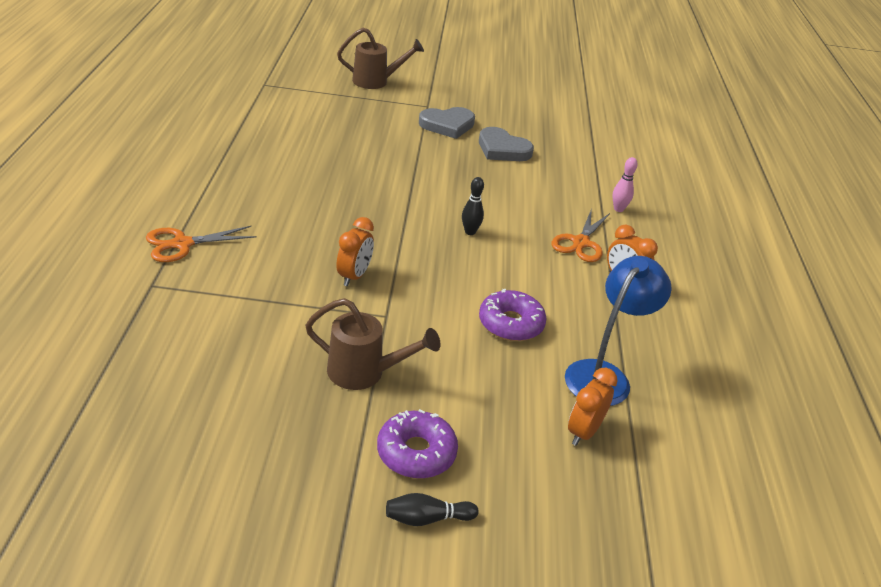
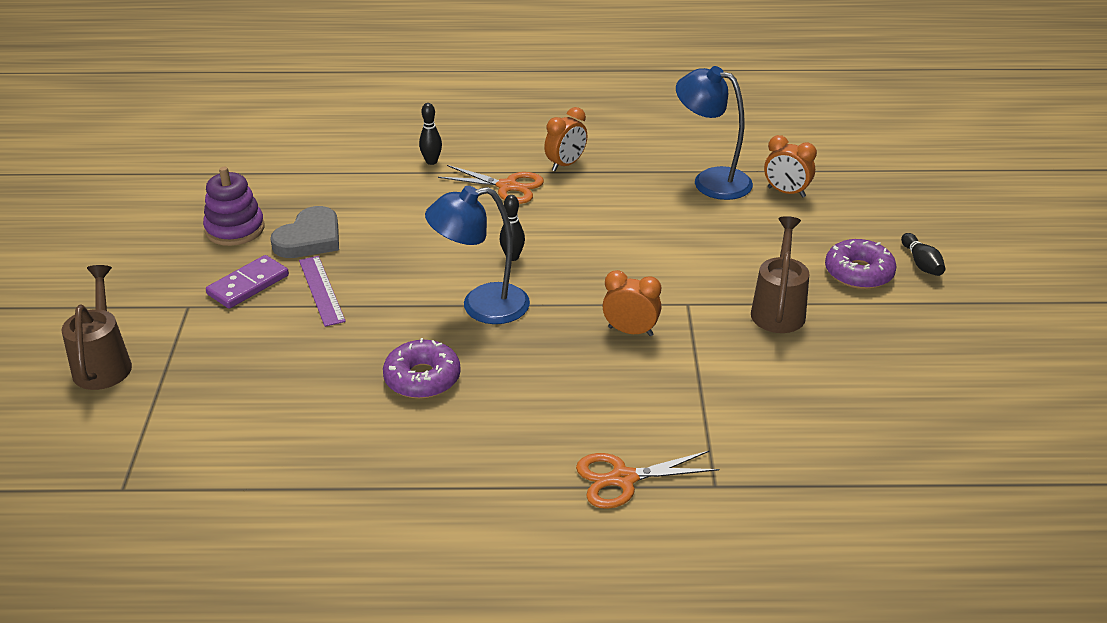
camera: 90 degrees left, 0 degrees up
orange scissors [146,226,257,262] -> orange scissors turned 105 degrees clockwise [576,450,719,509]
grey heart [419,107,475,139] -> purple domino [206,255,289,309]
purple donut [479,289,547,341] -> purple donut moved to [383,338,461,399]
pink bowling pin [612,157,638,212] -> black bowling pin [419,103,442,165]
none -> purple stacking toy [203,167,265,246]
none -> purple ruler [299,256,346,327]
none -> blue lamp [425,186,530,324]

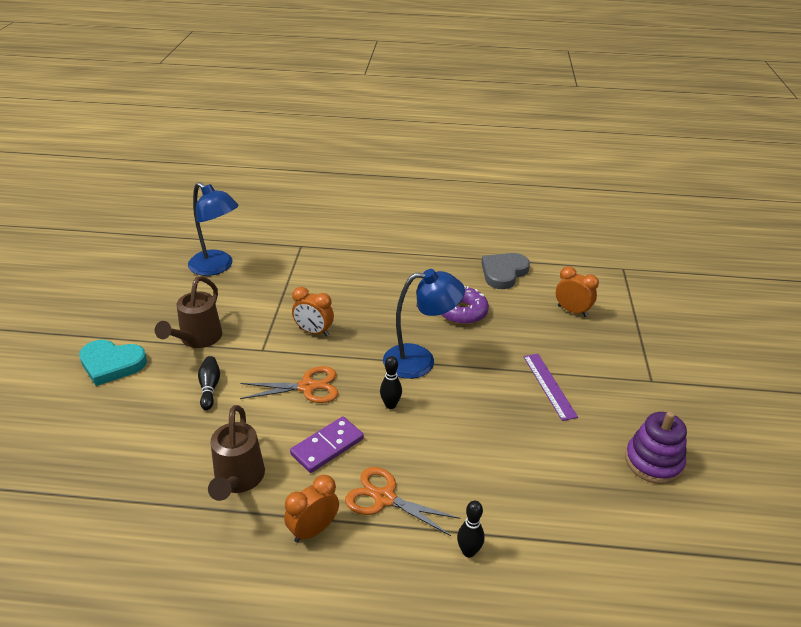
camera: 175 degrees left, 0 degrees up
brown watering can [62,265,132,390] -> brown watering can moved to [208,405,265,501]
purple domino [206,255,289,309] -> purple domino moved to [290,416,364,473]
grey heart [270,206,339,258] -> grey heart moved to [481,253,530,289]
orange scissors [576,450,719,509] -> orange scissors moved to [240,366,338,403]
blue lamp [676,66,753,200] -> blue lamp moved to [188,182,239,276]
orange clock [764,135,817,198] -> orange clock moved to [556,266,599,317]
purple donut [825,239,897,289] -> turquoise heart [79,340,147,386]
black bowling pin [901,233,945,276] -> black bowling pin moved to [198,356,220,410]

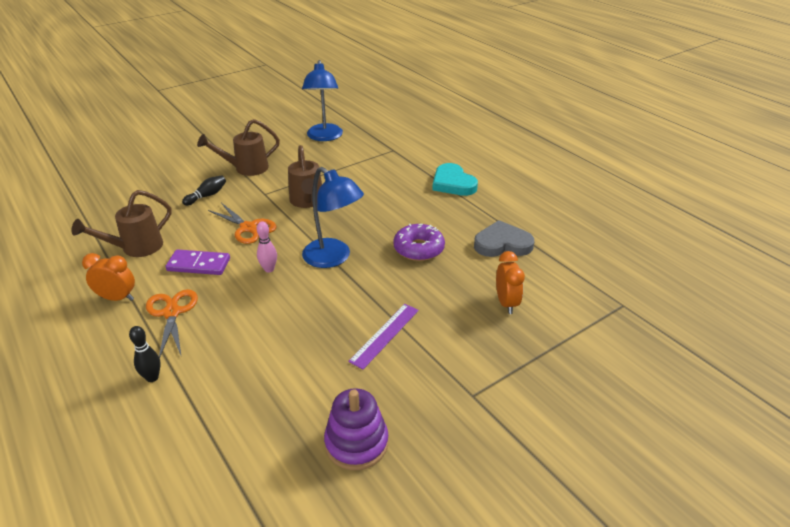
camera: 50 degrees right, 0 degrees up
turquoise heart [79,340,147,386] -> turquoise heart moved to [432,163,478,196]
orange clock [292,287,334,337] -> brown watering can [288,145,322,208]
black bowling pin [380,356,402,409] -> pink bowling pin [257,221,277,273]

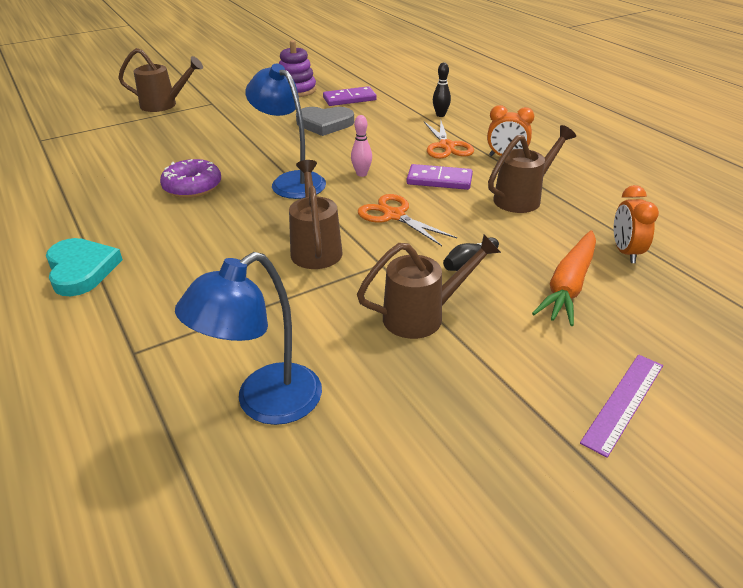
camera: 175 degrees left, 0 degrees up
blue lamp [302,60,343,141] -> blue lamp turned 135 degrees counterclockwise [175,252,322,425]
purple ruler [348,304,419,369] -> purple ruler moved to [580,354,663,458]
grey heart [474,220,534,257] -> grey heart moved to [296,107,354,136]
orange clock [496,251,525,314] -> orange clock moved to [614,185,659,263]
none -> brown watering can [118,48,203,112]
none -> purple domino [323,86,377,106]
none -> orange carrot [532,230,596,326]

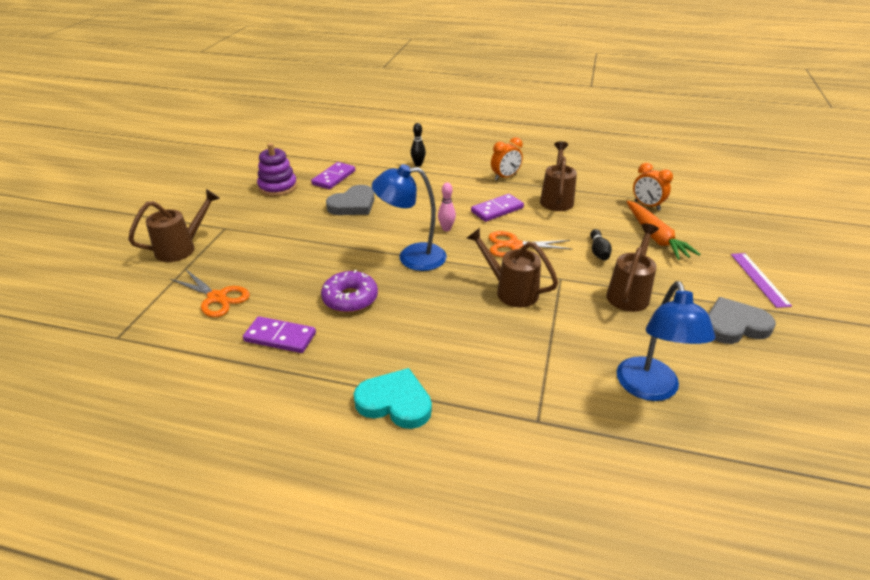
camera: 45 degrees left, 0 degrees up
orange scissors [424,121,474,159] -> orange scissors moved to [170,269,250,317]
none -> purple domino [243,316,316,353]
none -> grey heart [708,297,776,344]

